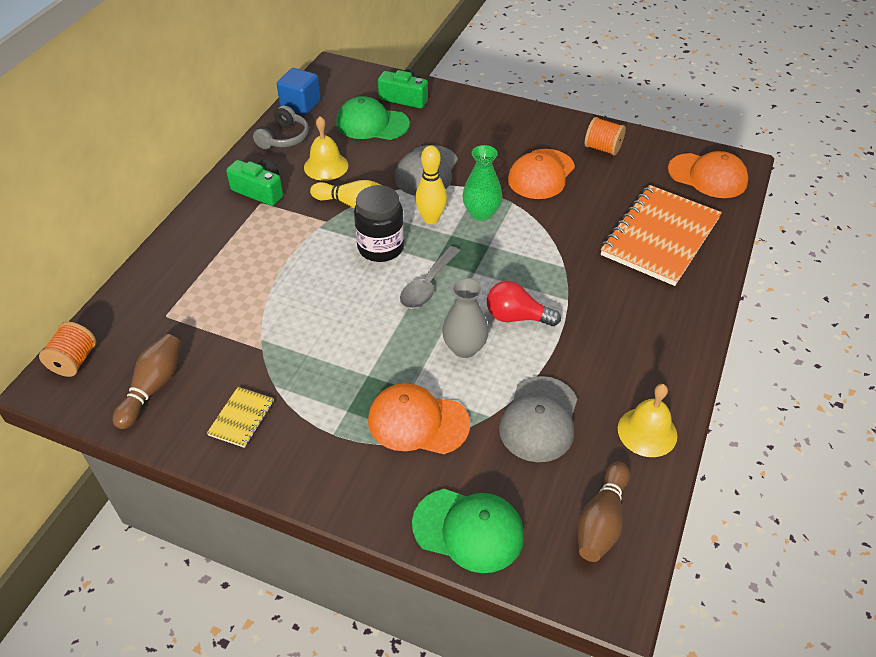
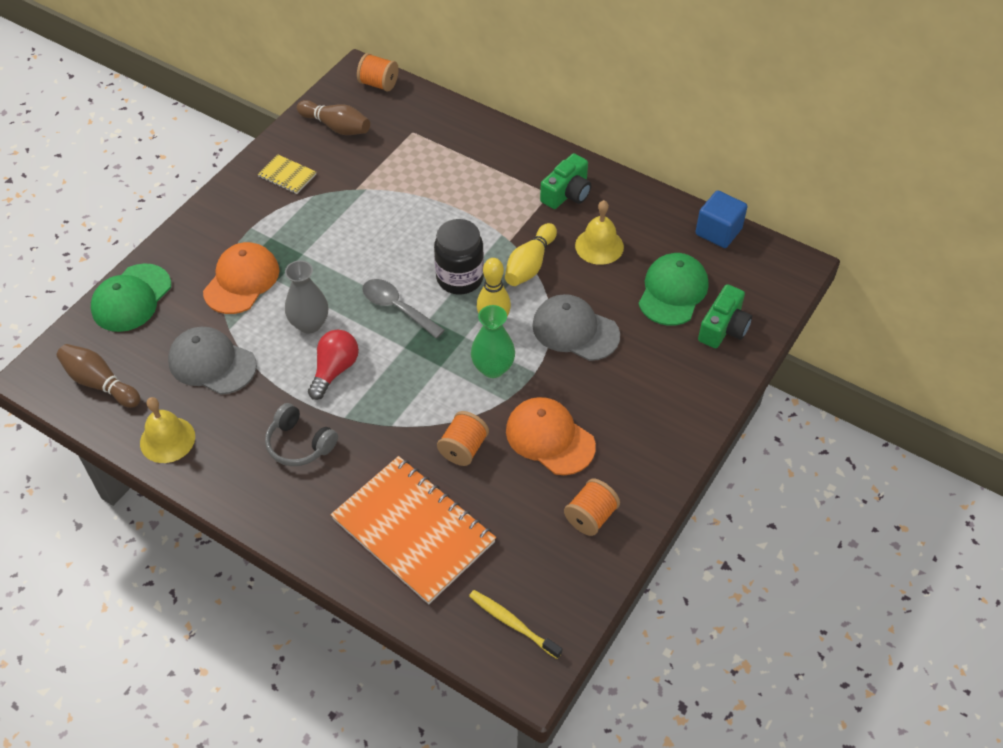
camera: 100 degrees right, 5 degrees up
grey headphones [253,105,309,149] -> grey headphones moved to [265,403,338,466]
orange cap [668,151,748,198] -> yellow toothbrush [469,590,563,659]
none -> orange spool [437,411,489,466]

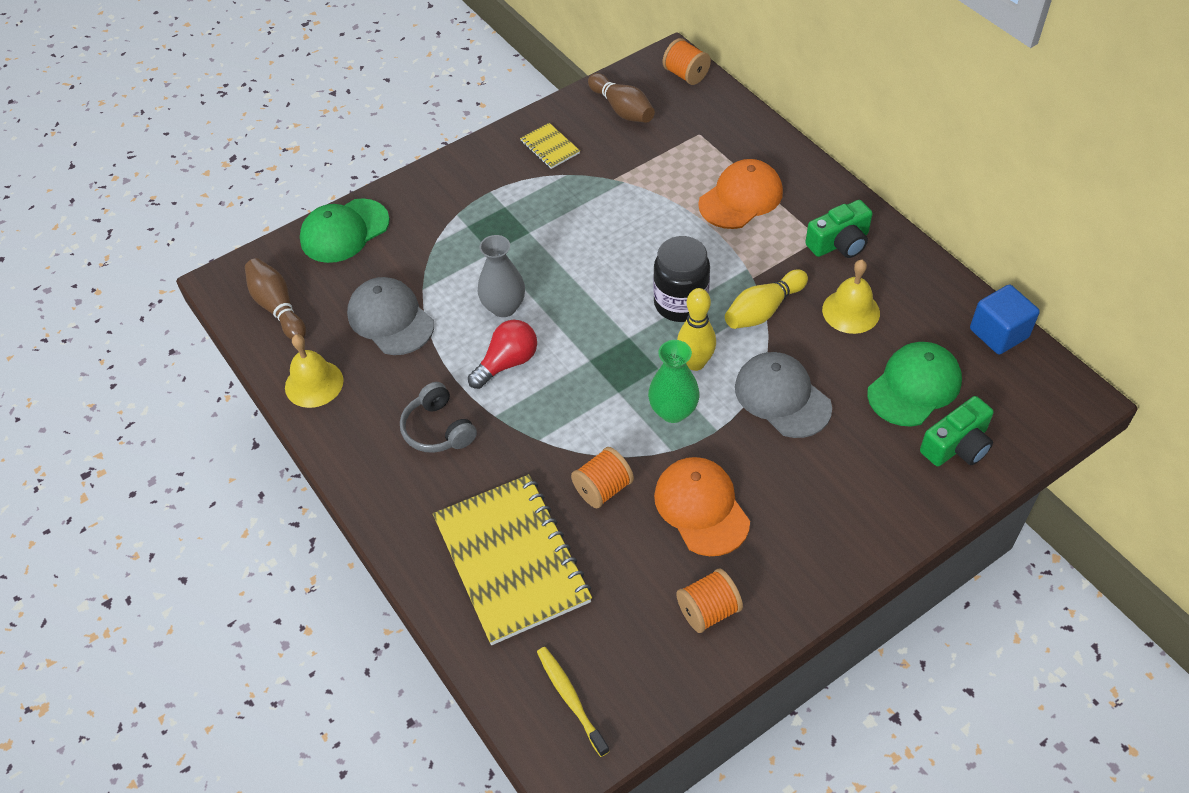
camera: 25 degrees right, 0 degrees up
orange cap [203,242,280,314] -> orange cap moved to [698,159,783,229]
orange notebook [331,456,496,604] -> yellow notebook [433,474,592,645]
grey spoon [362,279,445,338] -> none

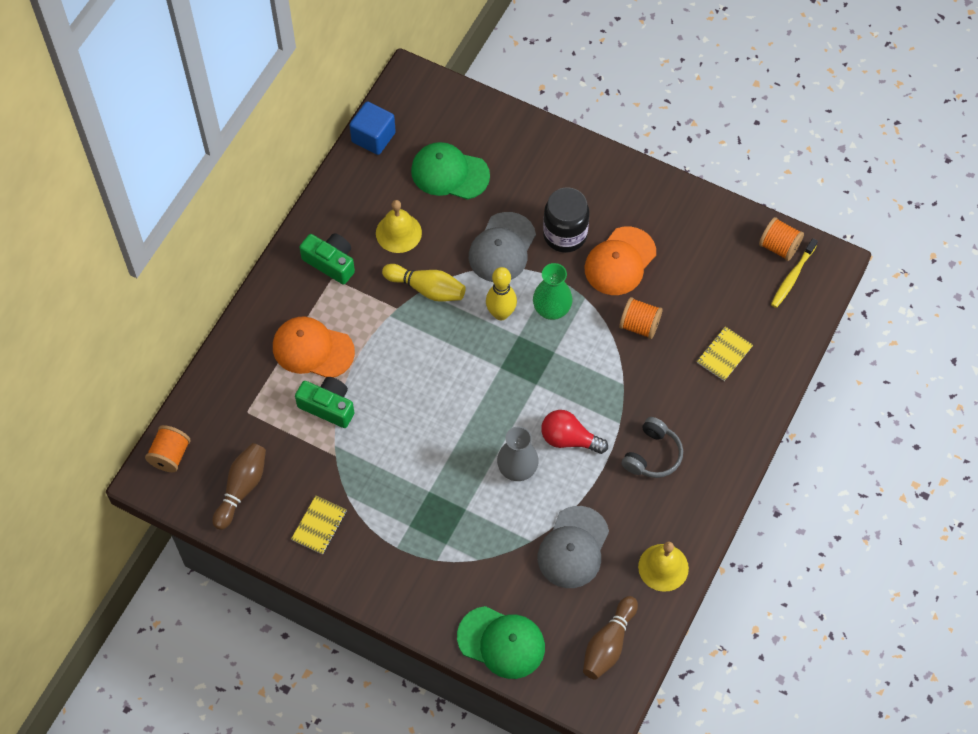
camera: 120 degrees left, 10 degrees up
yellow notebook [433,474,592,645] -> yellow notebook [697,326,753,381], size x0.44
black jar [653,236,710,322] -> black jar moved to [543,187,590,253]
orange spool [676,569,743,633] -> orange spool moved to [759,217,804,261]
green camera [920,396,994,466] -> green camera moved to [295,377,354,428]

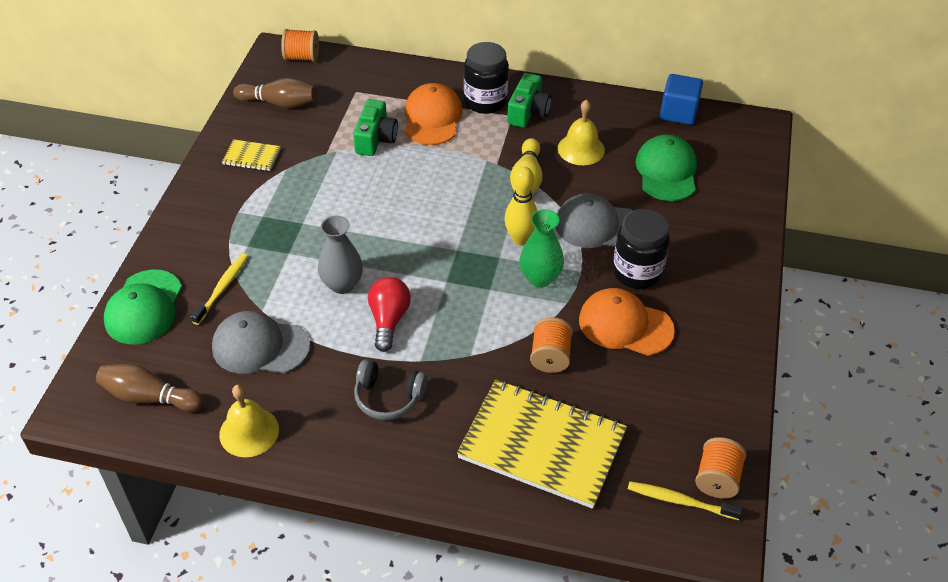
camera: 75 degrees right, 15 degrees down
yellow notebook [697,326,753,381] -> yellow notebook [457,379,627,509], size x2.29
none -> yellow toothbrush [191,253,248,325]
none -> black jar [464,42,509,114]

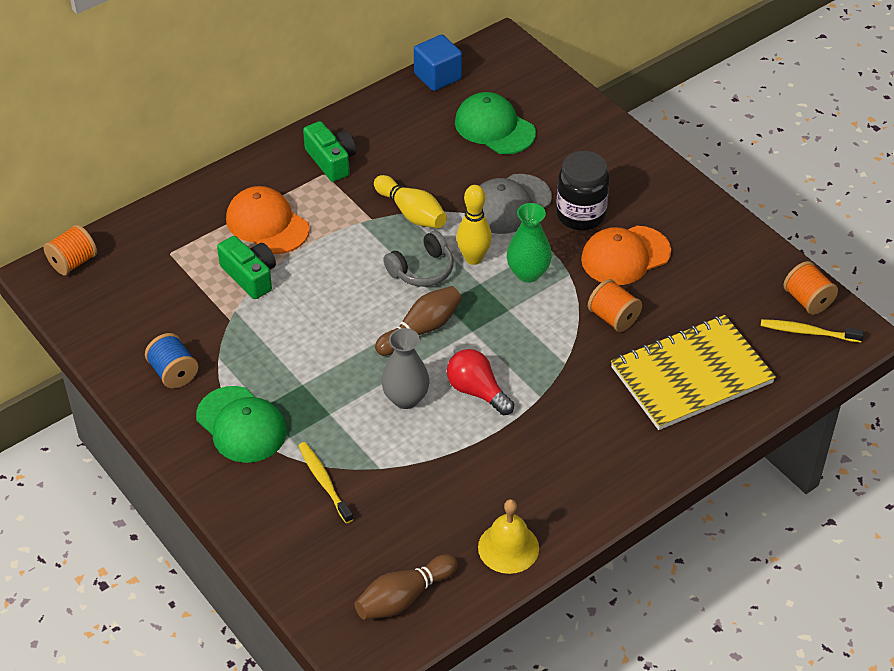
camera: 50 degrees left, 0 degrees up
green cap [104,270,182,344] -> green cap moved to [196,386,287,463]
grey cap [212,311,310,374] -> none
yellow notebook [222,139,281,171] -> blue spool [145,333,198,389]
brown bowling pin [233,78,317,108] -> brown bowling pin moved to [375,286,462,356]
grey headphones [354,359,428,420] -> grey headphones moved to [383,230,454,287]
black jar [464,42,509,114] -> none
yellow bell [558,99,605,165] -> none
yellow toothbrush [628,481,743,520] -> yellow toothbrush turned 45 degrees clockwise [761,319,864,343]

